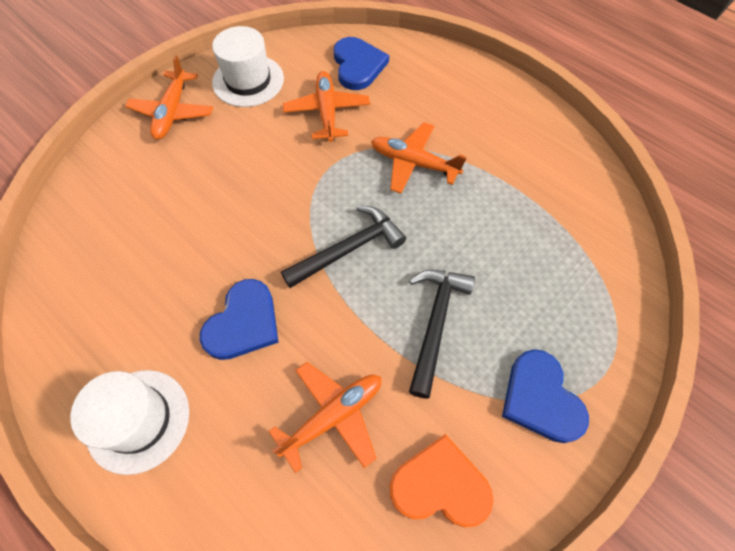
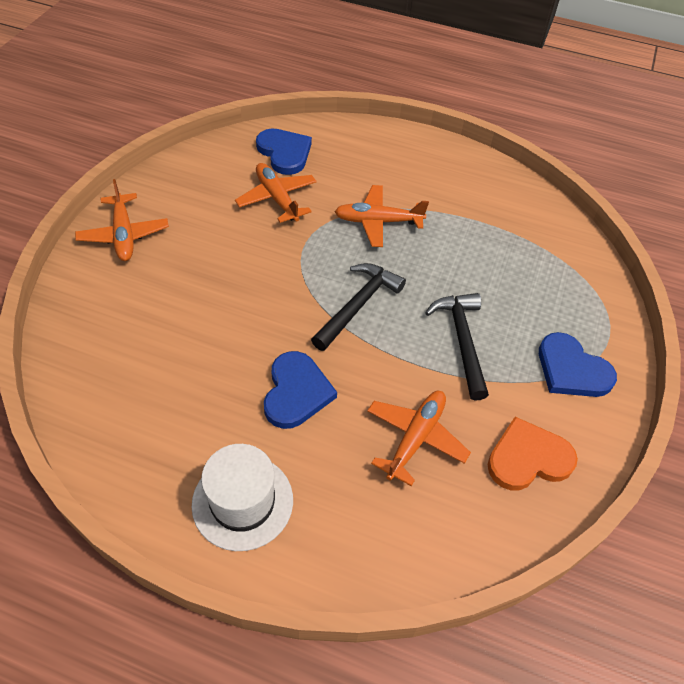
camera: 25 degrees left, 10 degrees down
white hat [212,26,284,107] -> none

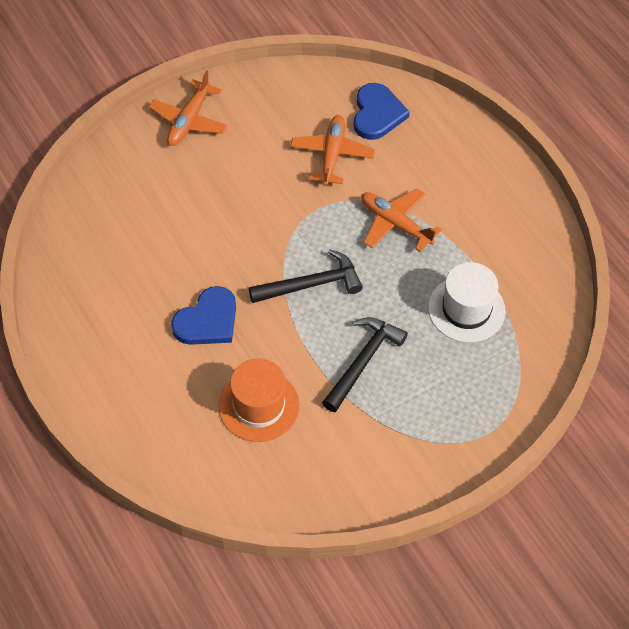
camera: 40 degrees right, 5 degrees up
white hat [192,444,293,551] -> white hat moved to [428,262,506,343]
orange plane [367,391,471,486] -> orange hat [219,358,299,442]
orange heart [487,417,578,490] -> none
blue heart [539,332,617,397] -> none

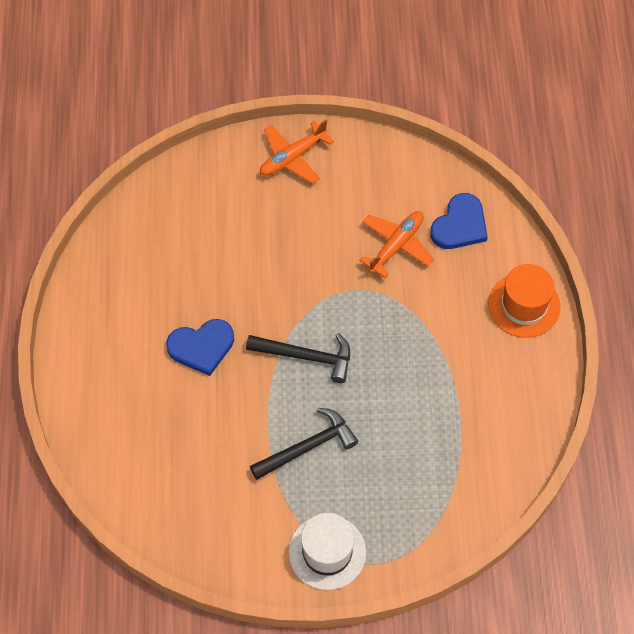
camera: 30 degrees right, 5 degrees up
orange hat [219,358,299,442] -> orange hat moved to [488,264,561,338]
orange plane [361,188,442,252] -> none
white hat [428,262,506,343] -> white hat moved to [289,513,366,590]

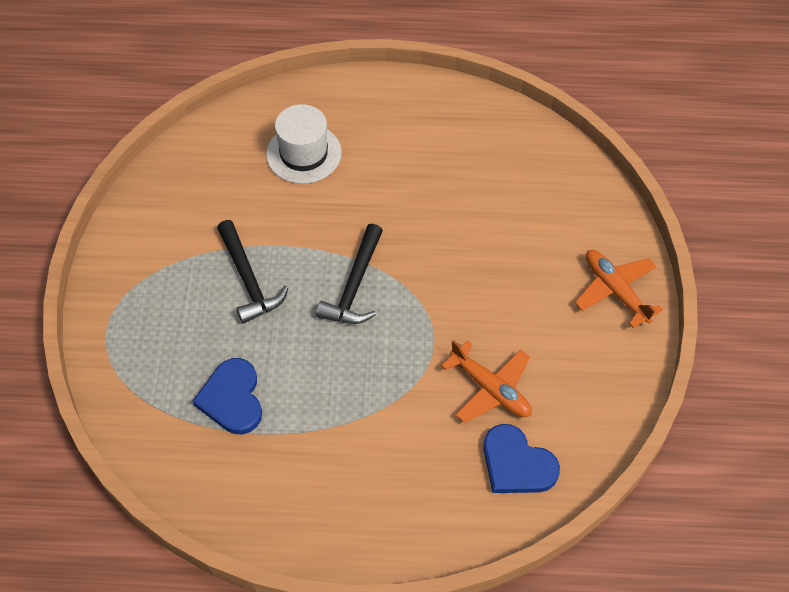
camera: 95 degrees right, 5 degrees down
blue heart [166,319,234,376] -> blue heart moved to [192,358,262,434]
white hat [289,513,366,590] -> white hat moved to [266,104,342,184]
orange hat [488,264,561,338] -> none

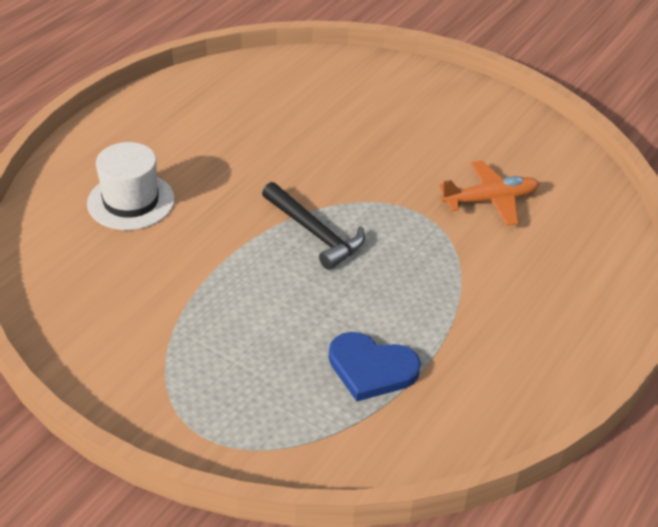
camera: 60 degrees left, 15 degrees down
black hammer [217,220,289,324] -> none
blue heart [483,424,560,493] -> none
orange plane [575,250,663,328] -> none

